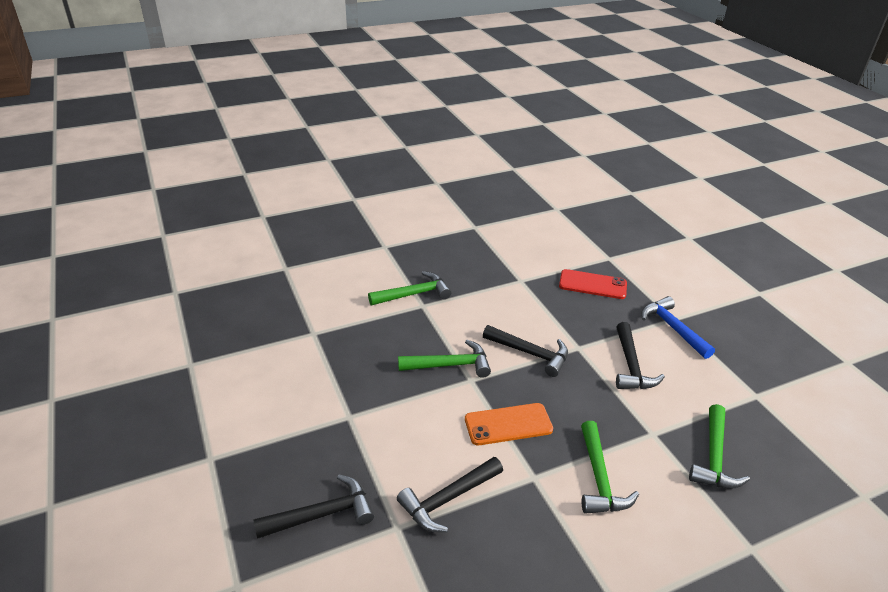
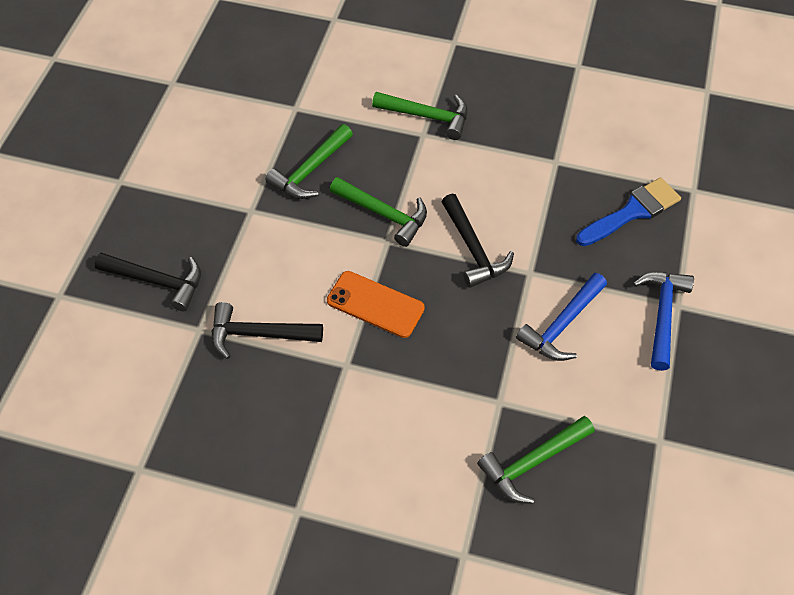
camera: 40 degrees right, 20 degrees up
red phone [559,269,627,299] -> blue brush [576,177,681,246]
green hammer [581,421,639,514] -> green hammer moved to [265,124,353,199]
black hammer [616,322,665,389] -> blue hammer [516,273,607,361]

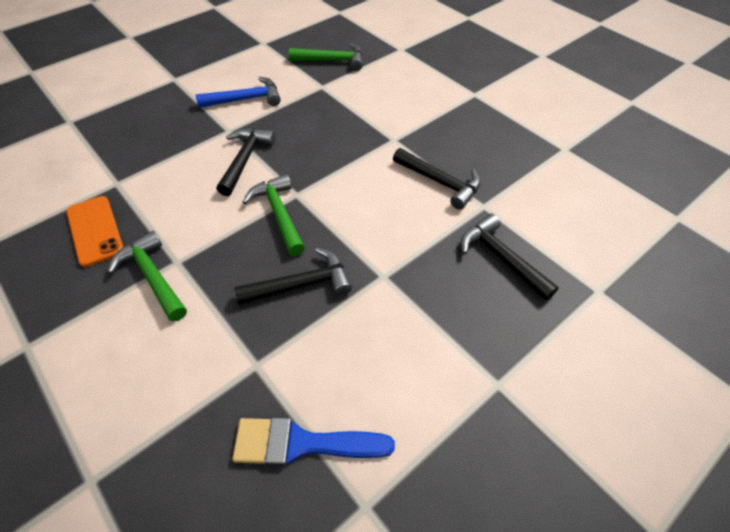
camera: 145 degrees left, 5 degrees down
green hammer [265,124,353,199] -> black hammer [234,248,352,305]
orange phone [327,271,425,338] -> orange phone moved to [66,196,123,267]
blue brush [576,177,681,246] -> blue brush moved to [232,417,395,466]
blue hammer [633,272,694,371] -> none

